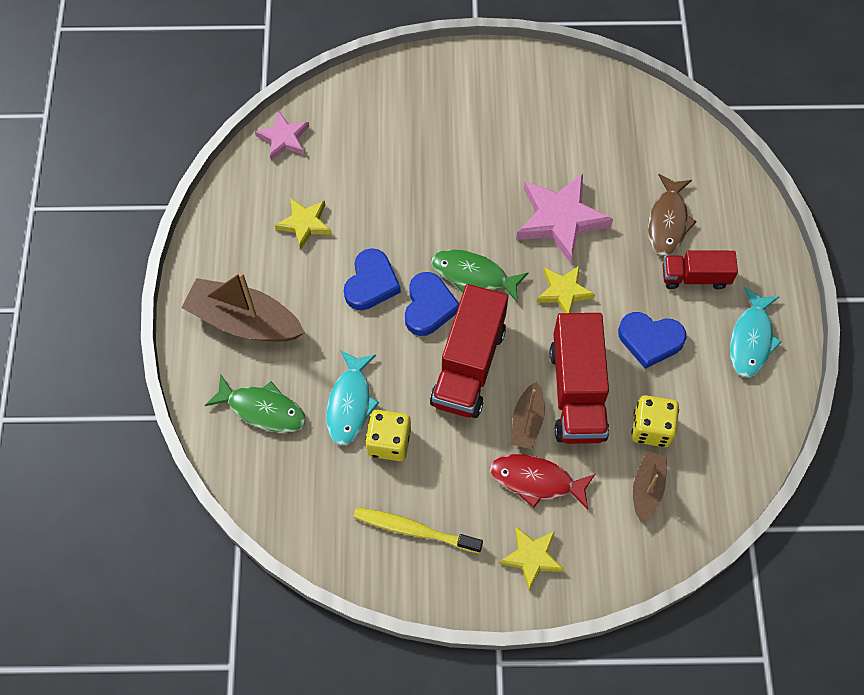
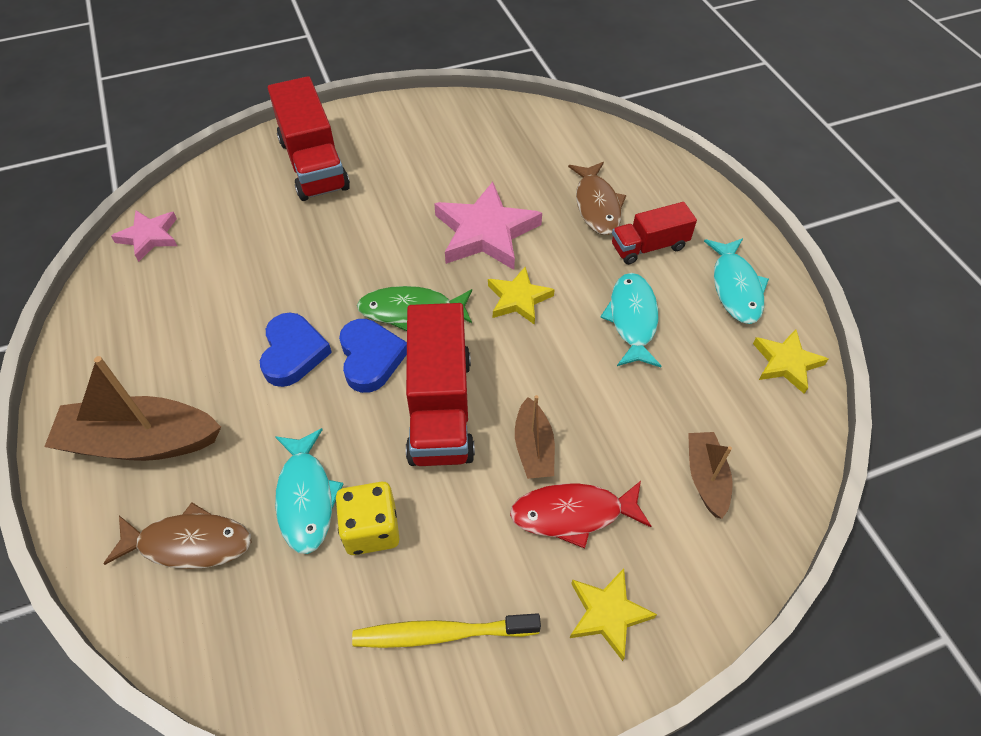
camera: 20 degrees left, 10 degrees down
green fish [205,374,306,433] -> brown fish [103,502,251,569]
yellow star [275,198,331,249] -> yellow star moved to [753,329,828,394]
red truck [550,313,609,444] -> red truck moved to [268,76,350,201]
blue heart [618,312,686,369] -> turquoise fish [600,273,661,367]
yellow dice [631,395,679,447] -> none

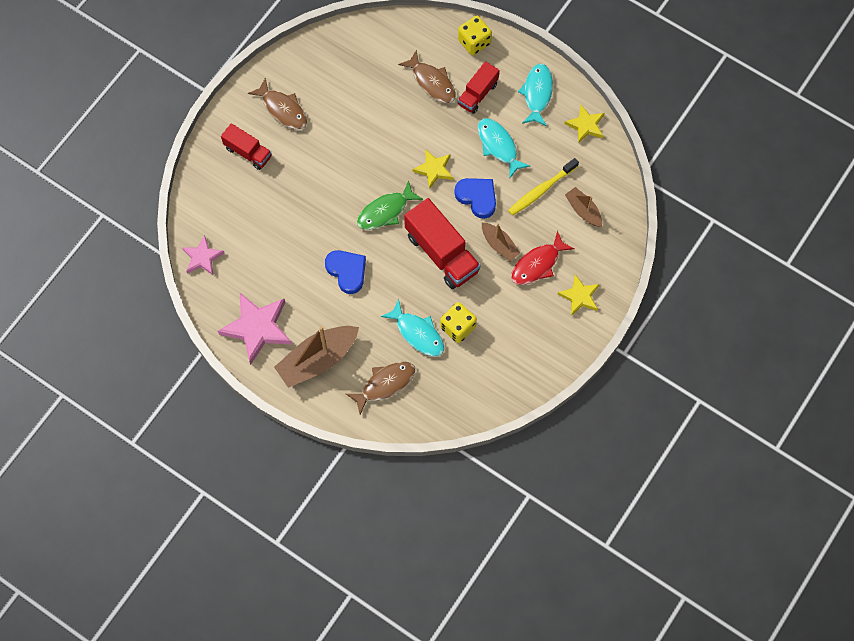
camera: 35 degrees left, 15 degrees up
red truck [268,76,350,201] -> red truck [221,123,272,170], size x0.59
blue heart [339,319,407,393] -> blue heart moved to [454,178,496,219]
yellow toothbrush [352,613,541,648] -> yellow toothbrush moved to [508,158,579,216]
pink star [434,182,542,270] -> pink star moved to [218,293,292,365]
turquoise fish [704,238,769,324] -> turquoise fish turned 135 degrees counterclockwise [518,64,553,126]
none -> brown fish [248,78,307,129]
none -> yellow dice [458,16,492,55]

